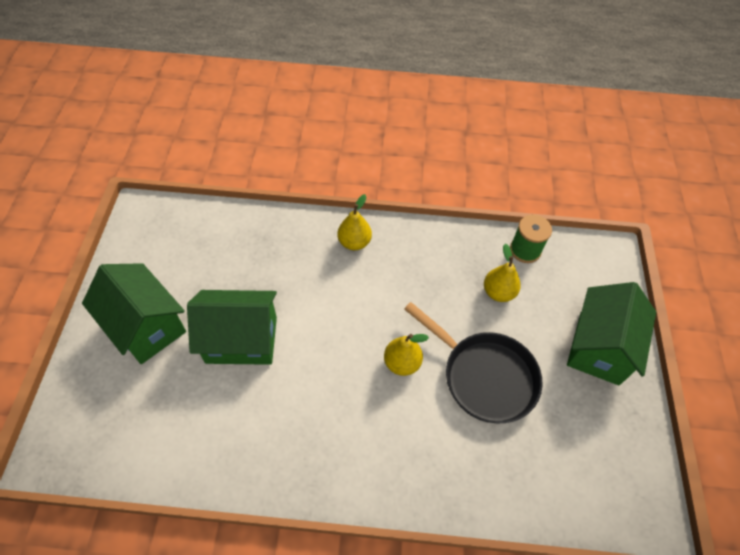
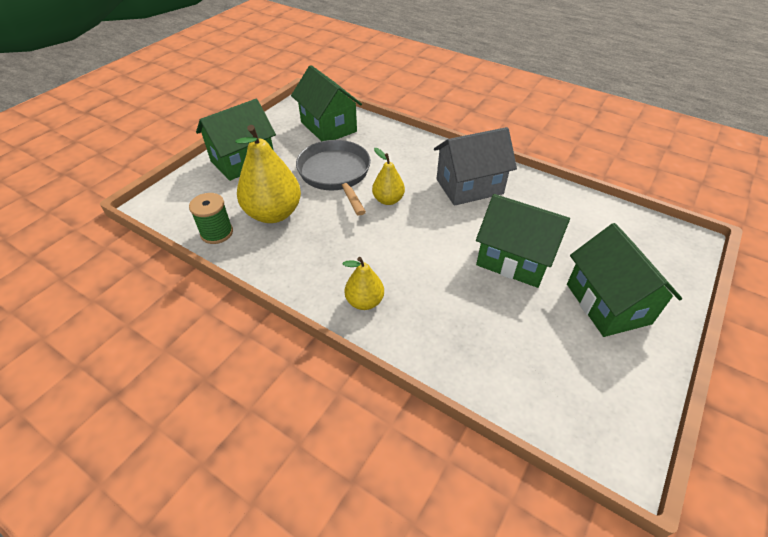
camera: 150 degrees left, 10 degrees down
black pan [404,302,543,423] -> grey pan [296,140,371,216]
yellow pear [484,244,521,302] -> yellow pear [235,125,301,223], size x1.82
none -> green house [291,65,362,141]
none -> grey house [434,127,517,206]

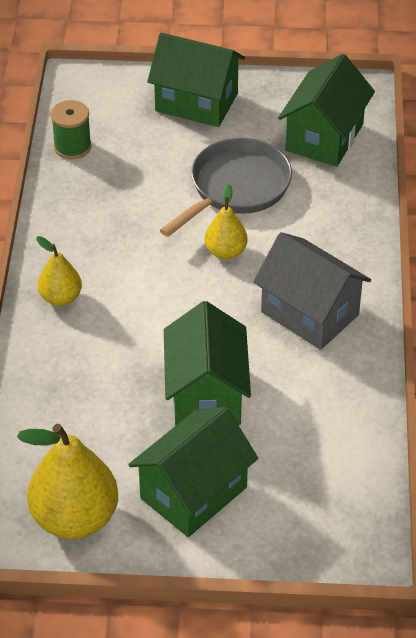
camera: 60 degrees right, 0 degrees up
yellow pear [235,125,301,223] -> yellow pear moved to [17,424,118,539]

